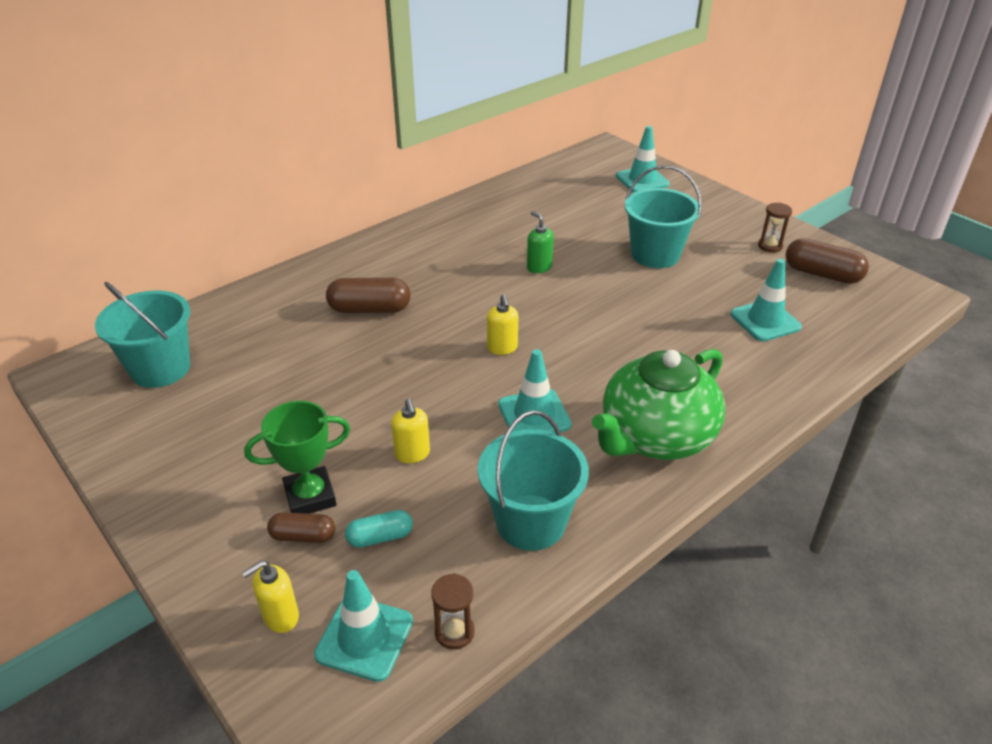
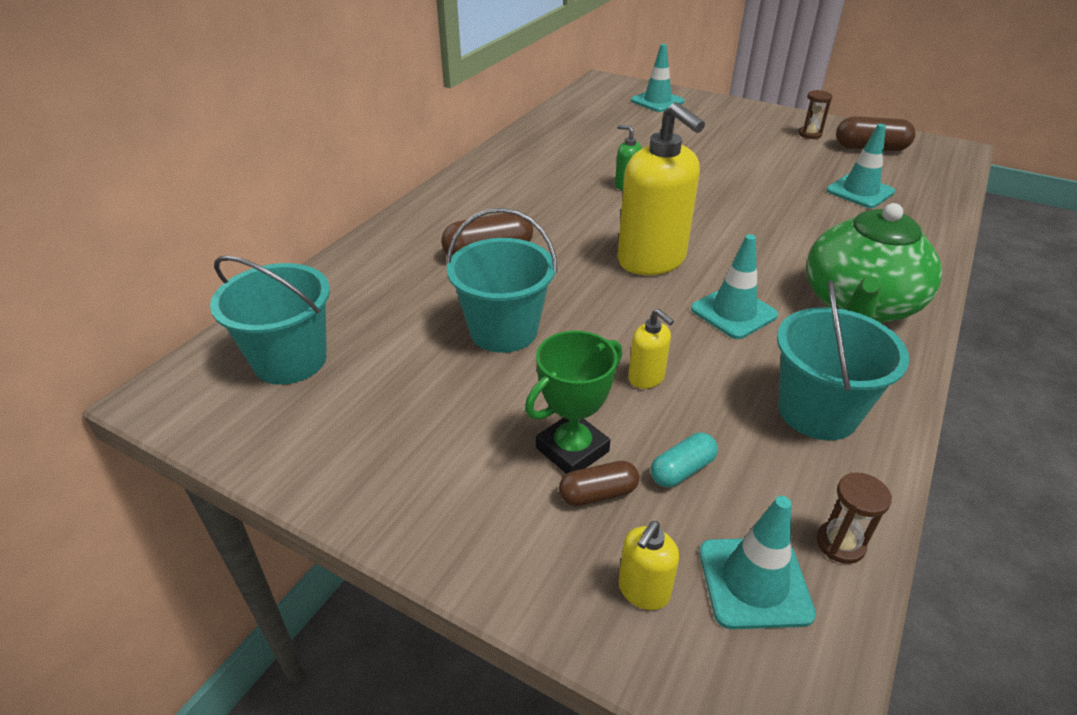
camera: 20 degrees left, 0 degrees up
yellow soap dispenser [487,294,518,355] -> yellow soap dispenser [618,102,705,275], size x2.25
turquoise bucket [624,165,702,268] -> turquoise bucket moved to [446,208,557,353]

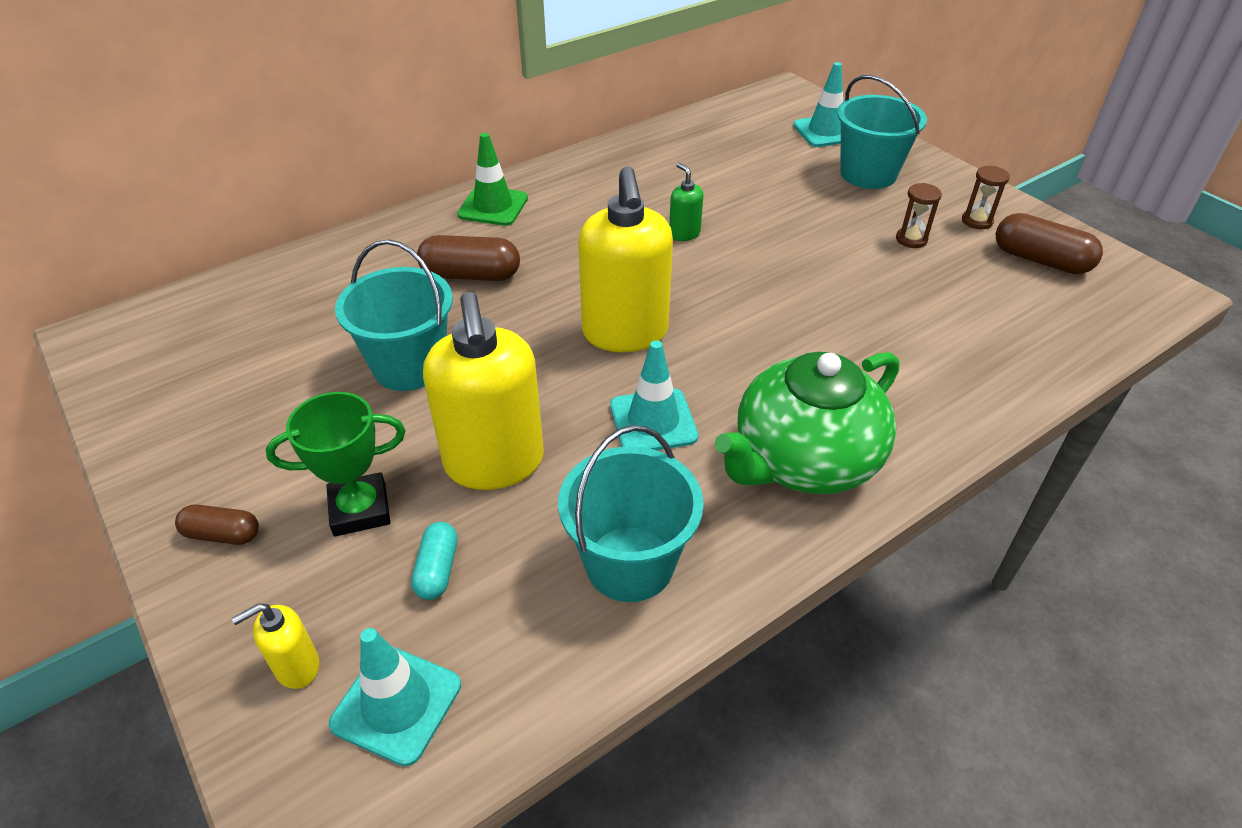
camera: 25 degrees right, 5 degrees up
turquoise bucket [210,256,330,385] -> turquoise bucket moved to [837,75,927,189]
brown capsule [559,461,639,506] -> brown capsule moved to [175,504,259,545]
yellow soap dispenser [628,309,674,389] -> yellow soap dispenser [423,292,544,490], size x2.25
turquoise capsule [651,433,718,487] -> turquoise capsule turned 75 degrees counterclockwise [411,522,457,600]
brown hourglass [817,473,892,564] -> brown hourglass moved to [896,183,942,248]
turquoise traffic cone [826,124,895,208] -> none
none -> green traffic cone [457,133,528,226]

